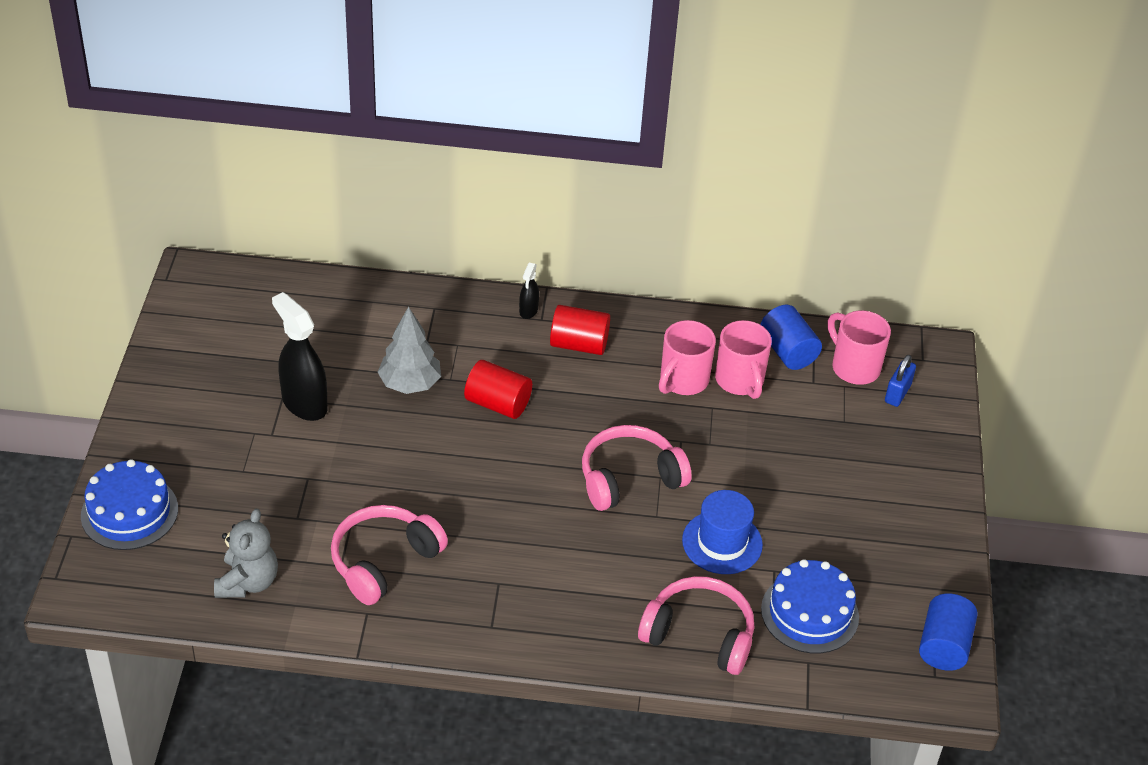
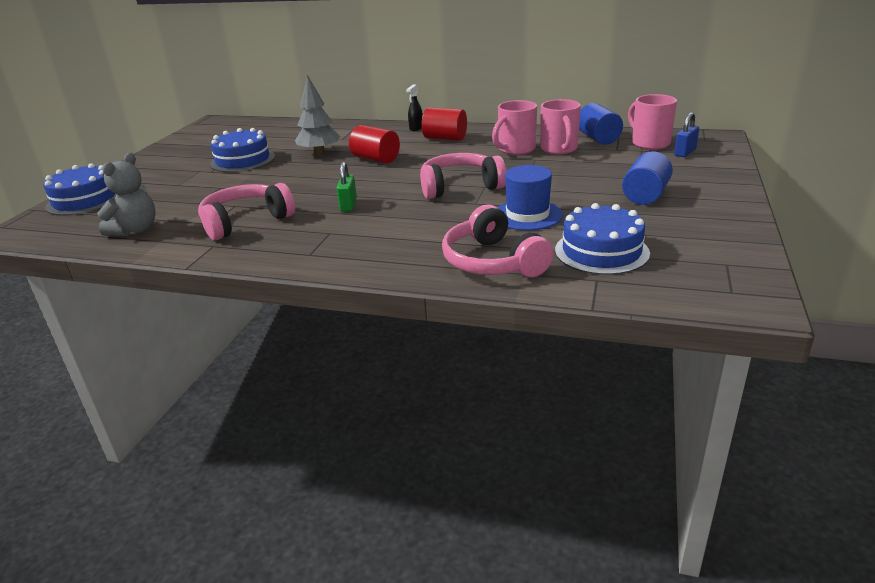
camera: 15 degrees right, 15 degrees down
black spray bottle [272,292,328,421] -> blue cake [210,128,275,172]
pink headphones [638,576,754,675] -> pink headphones turned 150 degrees counterclockwise [442,204,554,277]
blue cylinder [919,593,978,671] -> blue cylinder moved to [622,151,673,205]
none -> green padlock [337,162,357,211]

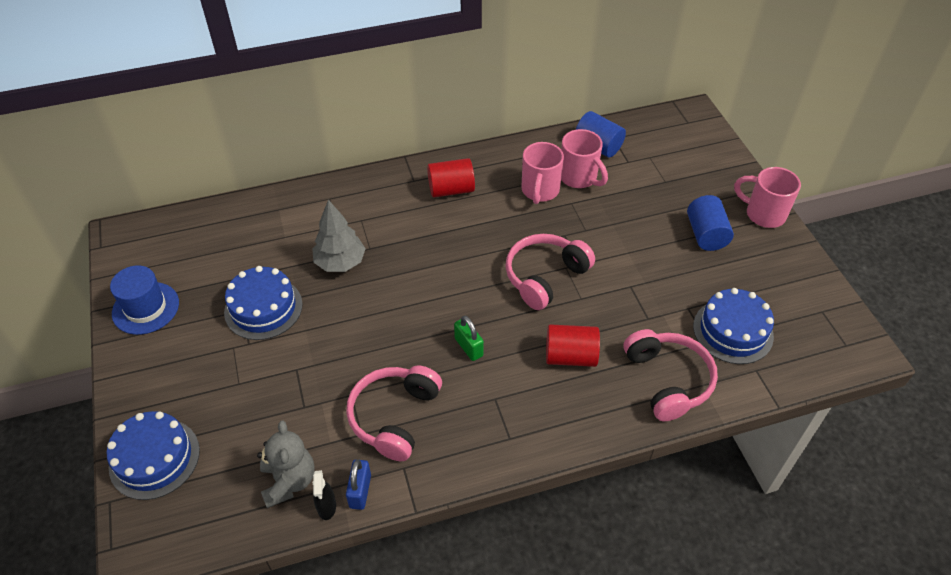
camera: 35 degrees left, 20 degrees up
red cylinder [349,125,400,163] -> red cylinder moved to [546,324,600,367]
black spray bottle [406,85,423,131] -> black spray bottle moved to [313,470,336,520]
pink headphones [442,204,554,277] -> pink headphones turned 135 degrees counterclockwise [624,329,718,421]
blue hat [497,165,563,230] -> blue hat moved to [110,266,179,335]
pink mug [628,94,677,150] -> pink mug moved to [734,167,801,228]
blue padlock [674,112,699,157] -> blue padlock moved to [346,459,371,510]

